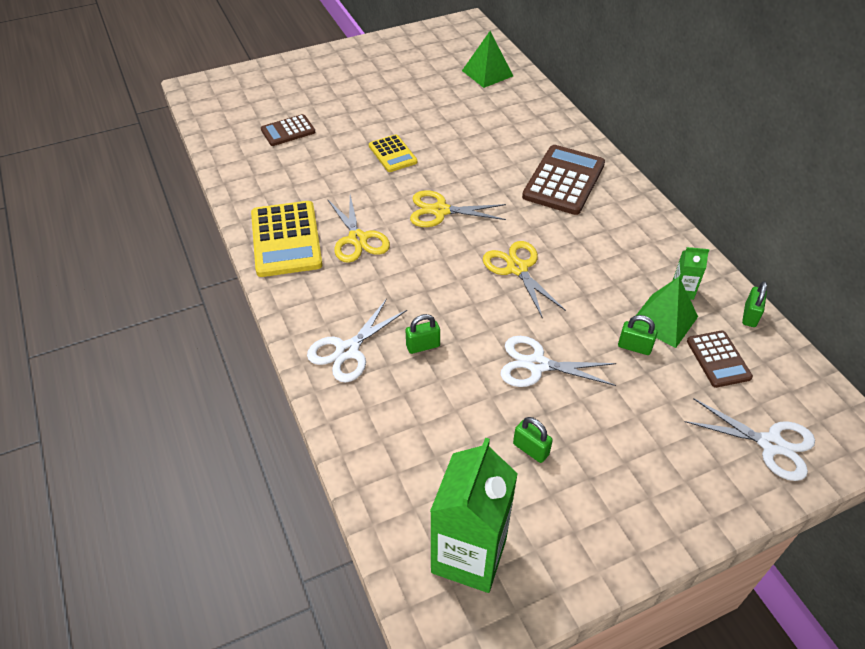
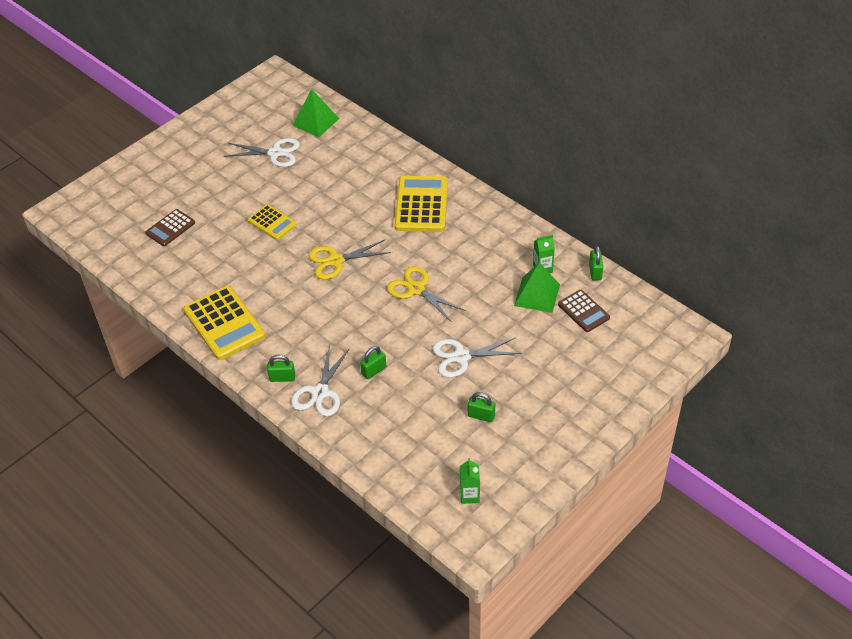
camera: 20 degrees left, 0 degrees up
yellow scissors [327,195,390,263] -> none
green carton [430,438,518,593] -> green carton [460,458,480,504], size x0.44
brown calculator [522,145,605,215] -> yellow calculator [394,176,448,232]
green padlock [618,315,657,355] -> green padlock moved to [267,354,295,382]
white scissors [685,398,815,481] -> white scissors moved to [224,138,300,167]

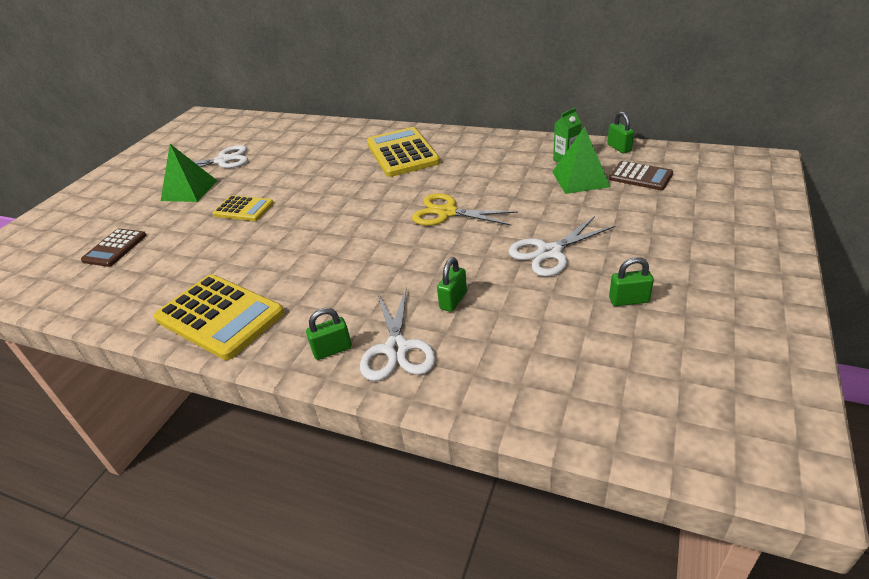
camera: 20 degrees left, 10 degrees down
green pyramid [292,89,339,137] -> green pyramid moved to [161,144,217,202]
yellow scissors [308,240,391,279] -> none
green carton [460,458,480,504] -> none

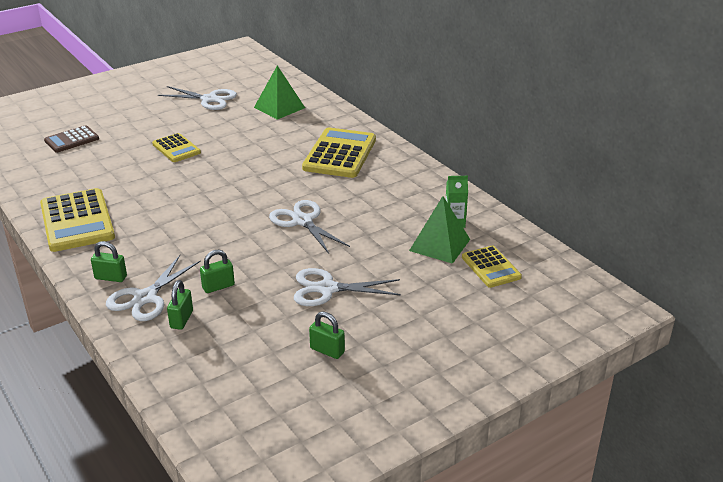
camera: 30 degrees right, 5 degrees down
green pyramid [161,144,217,202] -> green pyramid moved to [254,66,305,120]
yellow scissors [412,193,518,226] -> white scissors [269,200,350,254]
green padlock [607,111,634,154] -> green padlock moved to [167,280,193,330]
brown calculator [609,161,673,190] -> yellow calculator [462,246,522,288]

